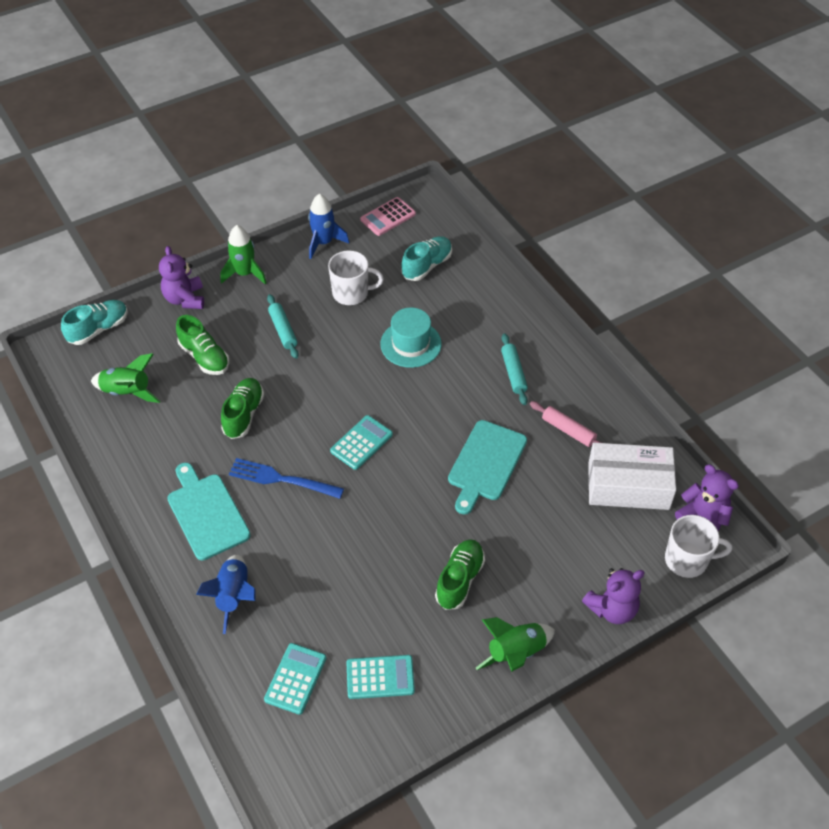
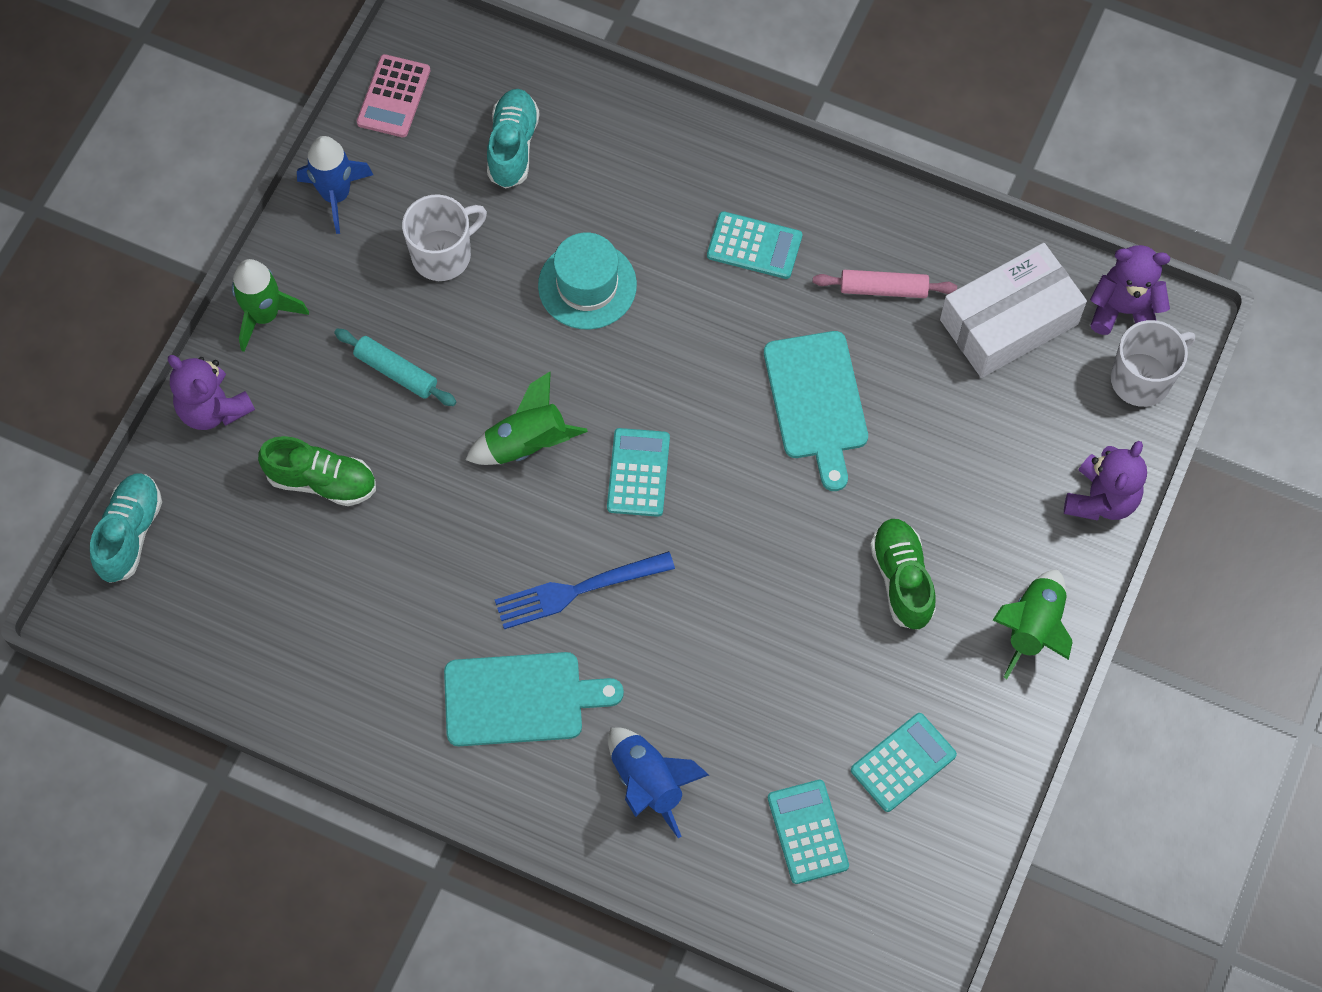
camera: 35 degrees left, 15 degrees up
green rocket [91,353,161,403] -> green rocket moved to [466,371,588,465]
turquoise cutting board [167,463,251,560] -> turquoise cutting board turned 150 degrees clockwise [444,652,624,746]
green shoe [221,378,264,439] -> none
turquoise rolling pin [501,333,528,405] -> turquoise calculator [707,211,802,279]

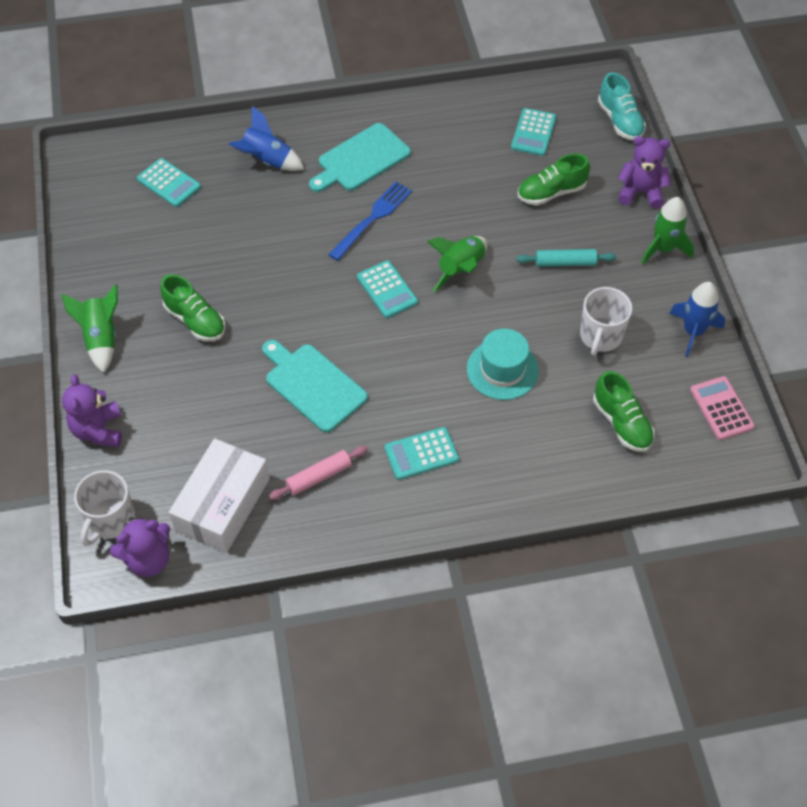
camera: 145 degrees right, 10 degrees down
turquoise shoe [487,89,540,189] -> green shoe [593,371,655,452]
turquoise calculator [851,713,957,812] -> turquoise calculator moved to [511,108,556,156]

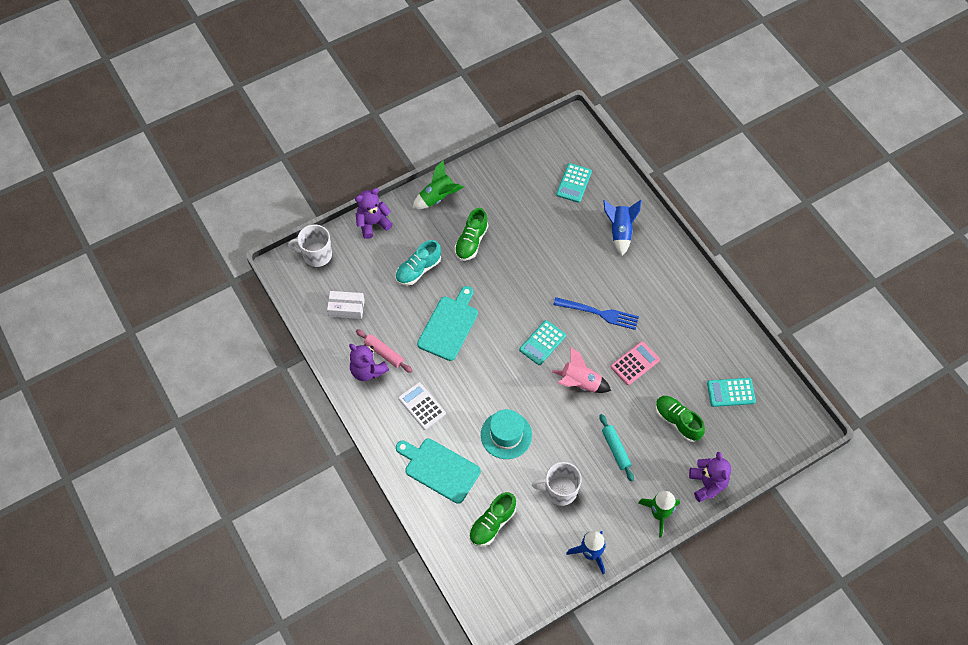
camera: 70 degrees right, 5 degrees up
purple teddy bear [110,517,170,577] -> purple teddy bear moved to [349,344,389,381]
white box [169,438,270,553] -> white box [327,291,365,319], size x0.58
turquoise cutting board [309,123,411,192] -> turquoise cutting board moved to [396,439,481,504]
turquoise calculator [385,427,459,480] -> white calculator [398,382,446,430]
green rocket [427,236,488,292] -> pink rocket [552,347,611,393]
turquoise shoe [598,72,646,140] -> turquoise shoe moved to [395,240,441,286]
pink calculator [690,376,755,440] -> pink calculator moved to [611,341,660,385]

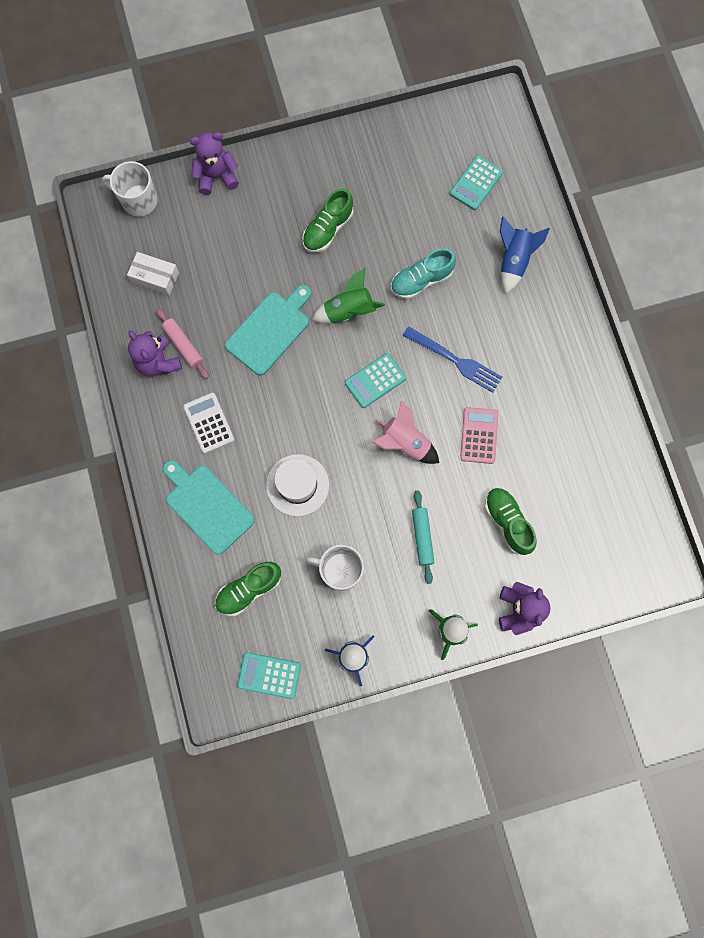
camera: 15 degrees right, 15 degrees up
turquoise shoe [395,240,441,286] -> turquoise shoe moved to [391,248,456,299]
green rocket [412,160,464,209] -> green rocket moved to [312,268,385,323]
turquoise hat [481,409,532,459] -> white hat [266,454,329,516]
pink calculator [611,341,660,385] -> pink calculator turned 60 degrees counterclockwise [460,407,498,464]
turquoise calculator [707,378,756,407] -> turquoise calculator moved to [237,652,301,699]

